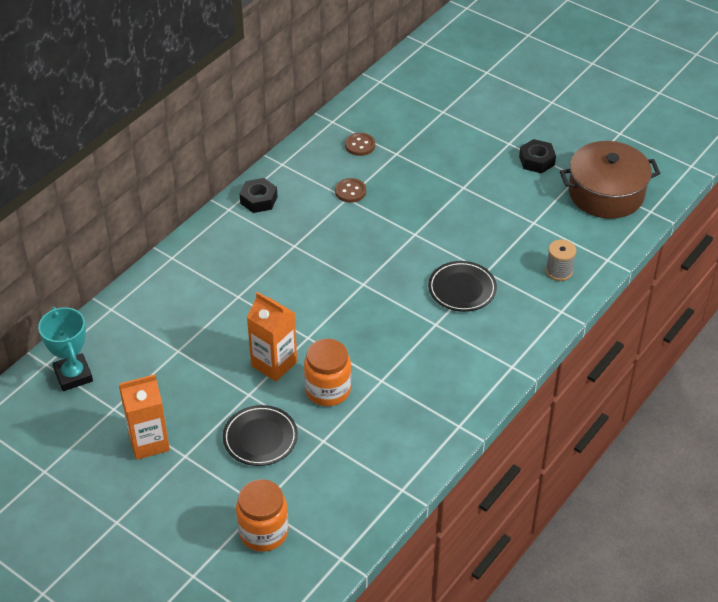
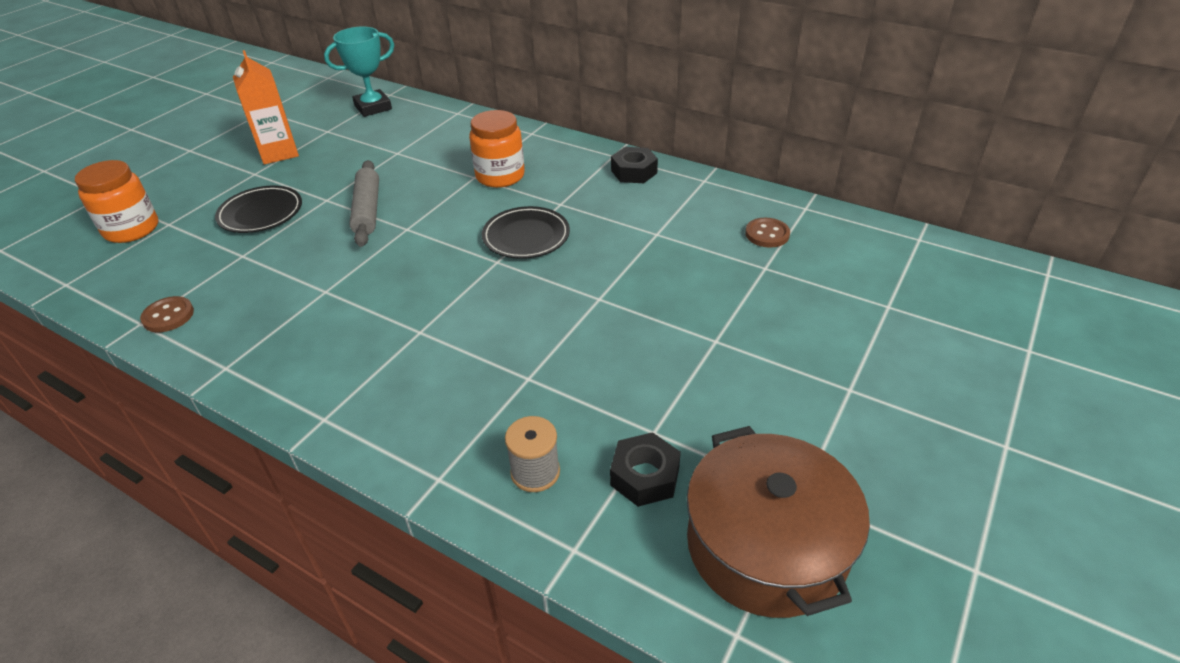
camera: 85 degrees right, 5 degrees down
orange carton [247,292,297,381] -> grey rolling pin [349,160,379,247]
orange jar [304,339,351,406] -> orange jar moved to [469,110,525,188]
brown button [335,178,366,203] -> brown button moved to [140,296,194,332]
black plate [428,261,497,312] -> black plate moved to [482,206,570,259]
black nut [519,139,556,173] -> black nut moved to [610,432,681,507]

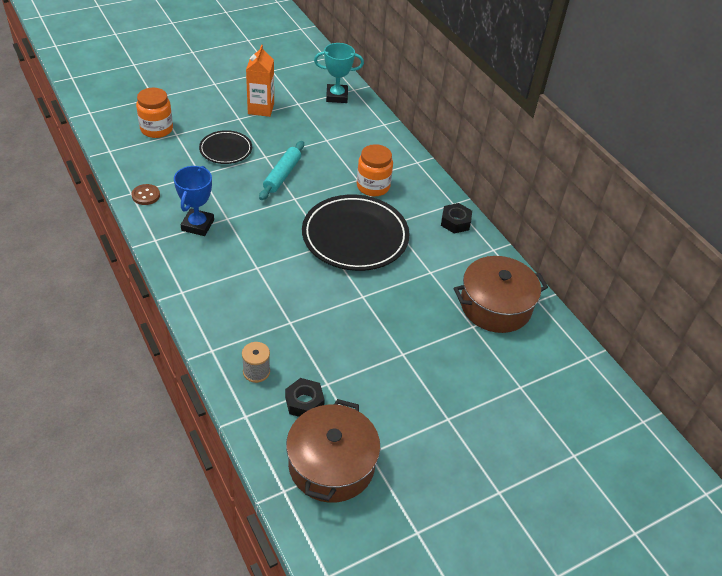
camera: 25 degrees right, 5 degrees up
grey rolling pin [349,160,379,247] -> turquoise rolling pin [259,141,304,200]
black plate [482,206,570,259] -> black plate [302,195,409,271], size x1.86
brown button [745,218,790,248] -> brown pot [454,256,548,333]
none -> blue trophy [174,166,214,236]

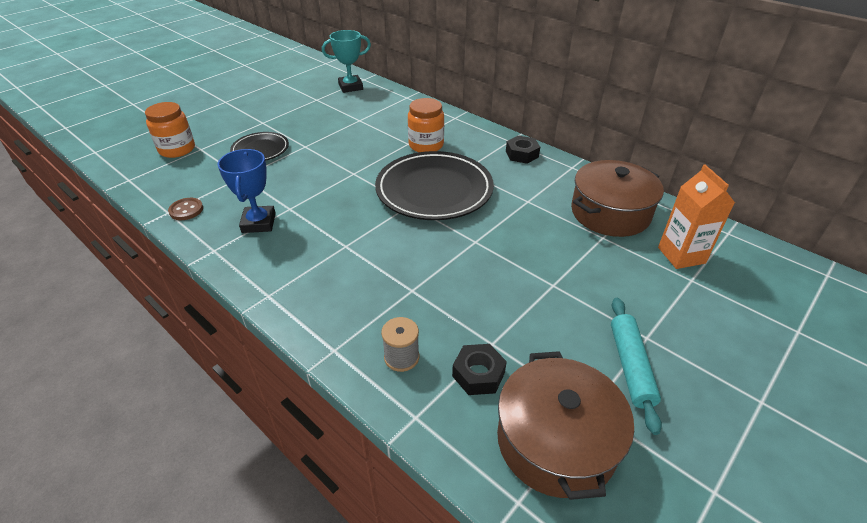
camera: 15 degrees left, 5 degrees down
orange carton [246,45,274,117] -> orange carton moved to [658,165,735,269]
turquoise rolling pin [259,141,304,200] -> turquoise rolling pin moved to [611,298,662,435]

